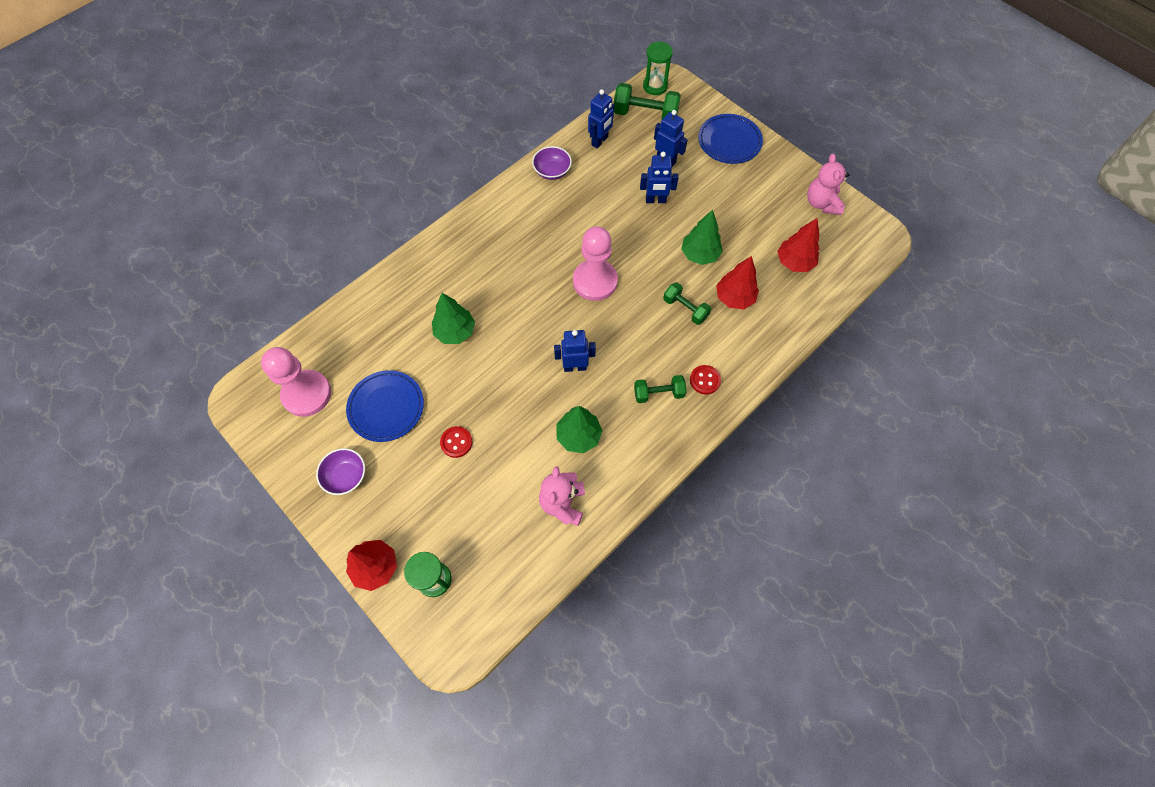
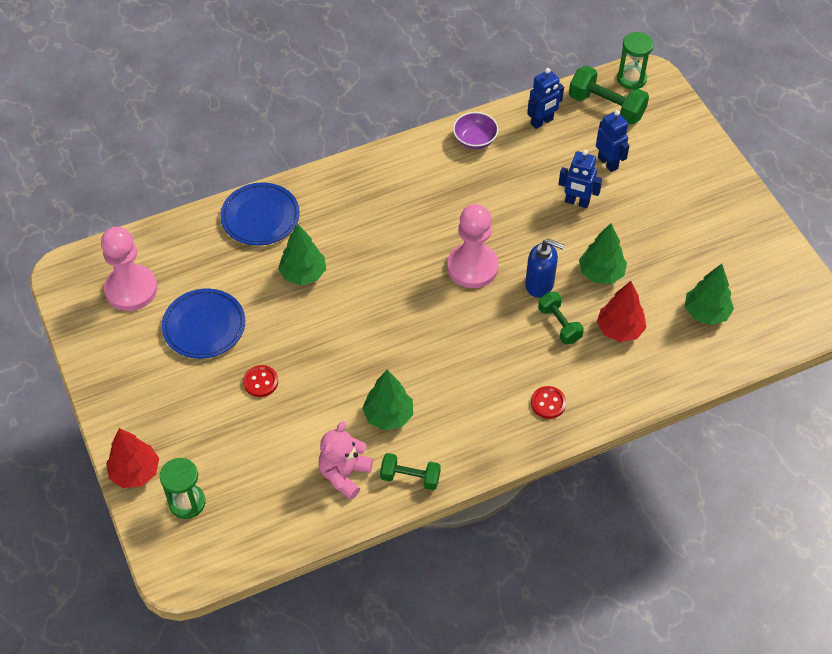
camera: 20 degrees right, 10 degrees down
purple bowl [316,448,365,495] -> none
blue robot [554,330,596,372] -> none
green dumbbell [634,375,687,403] -> green dumbbell moved to [380,453,441,490]
blue plate [698,114,763,164] -> blue plate moved to [220,182,300,246]
red tree [777,218,820,272] -> green tree [685,264,734,325]
pink teddy bear [807,154,850,215] -> none
none -> blue soap dispenser [525,239,565,298]

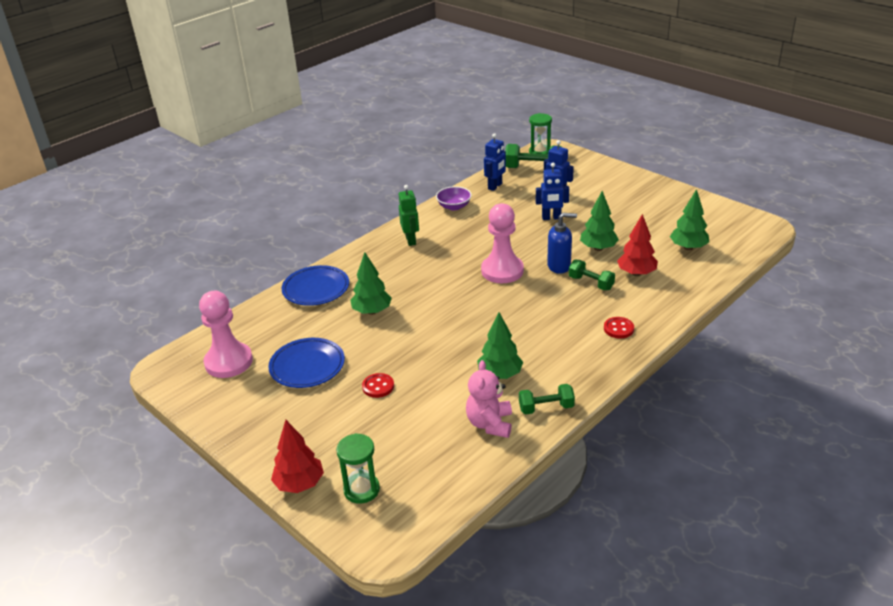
camera: 20 degrees left, 20 degrees down
none -> green robot [399,185,419,246]

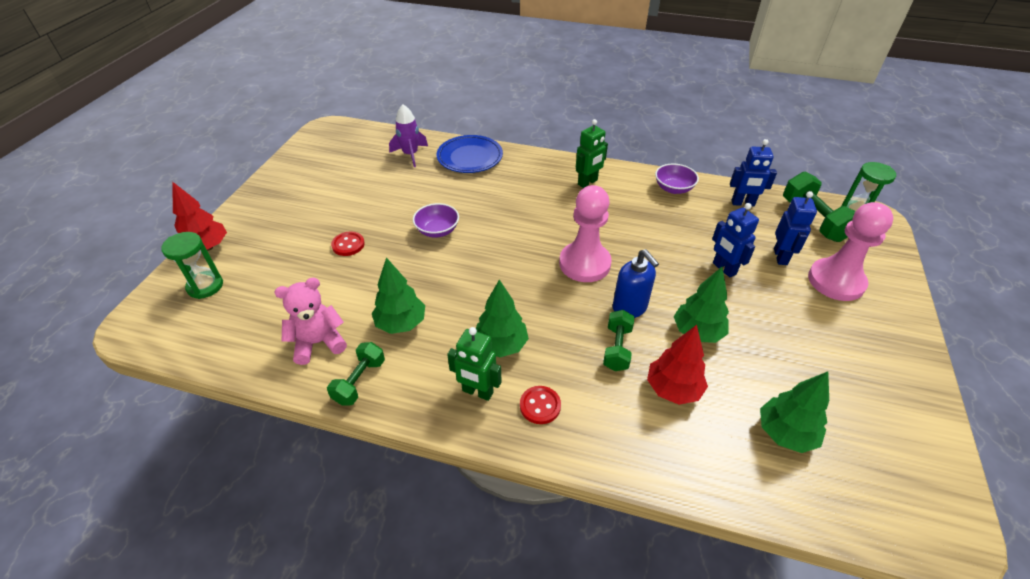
camera: 60 degrees right, 10 degrees up
pink pawn [199,291,253,378] -> pink pawn moved to [808,202,893,301]
blue plate [268,338,345,388] -> none
green tree [350,252,392,315] -> green tree moved to [476,280,529,357]
green dumbbell [519,384,575,414] -> green dumbbell turned 60 degrees clockwise [327,342,385,406]
none -> purple rocket [389,104,428,167]
none -> purple bowl [413,203,459,238]
none -> green robot [447,327,502,401]

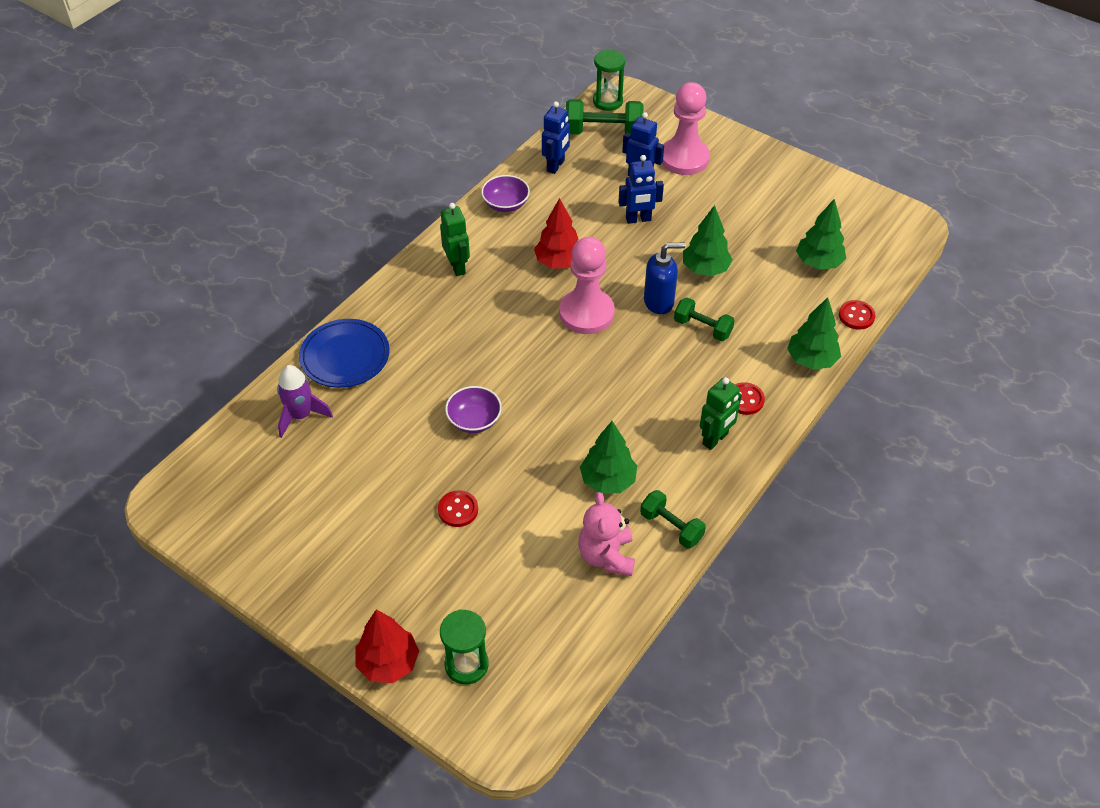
camera: 70 degrees left, 5 degrees up
green tree [476,280,529,357] -> green tree moved to [787,297,841,370]
red tree [647,325,708,405] -> red tree moved to [534,198,578,269]
none -> red button [839,300,876,330]

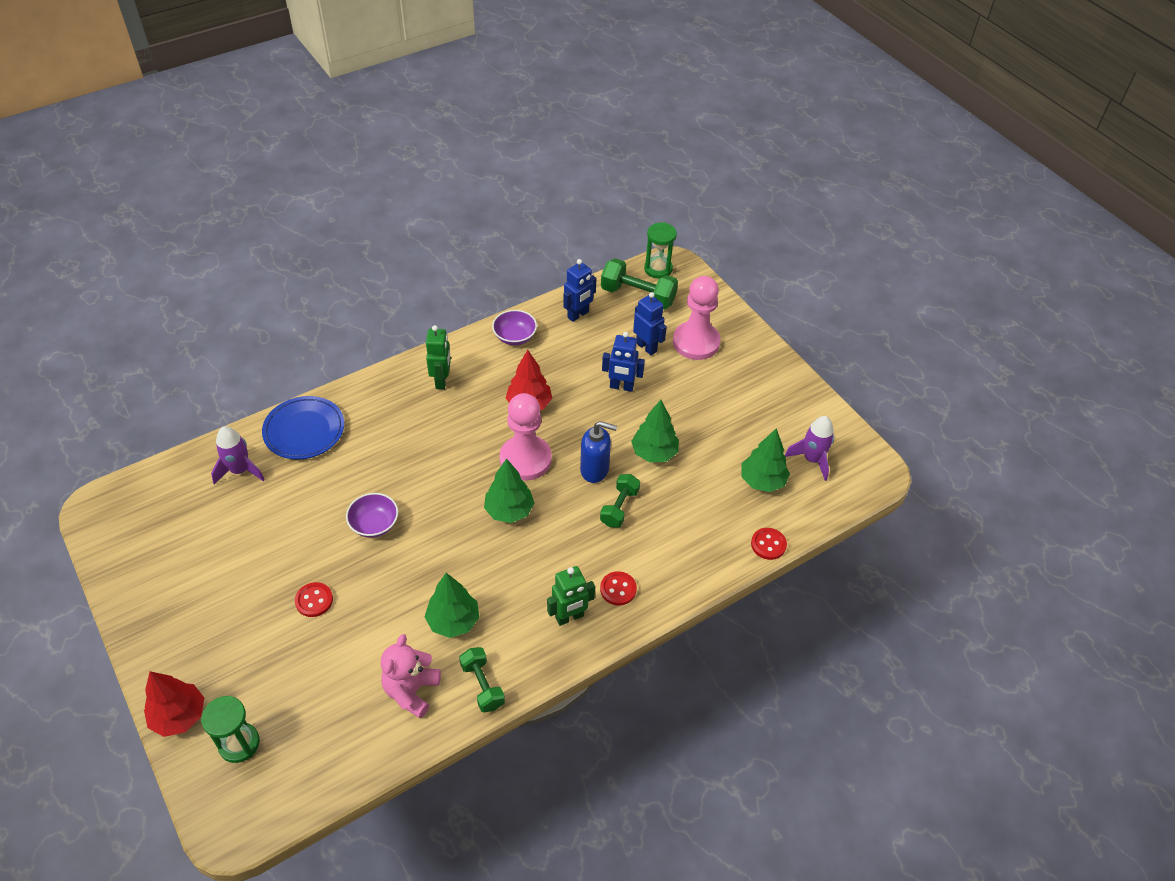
camera: 20 degrees right, 0 degrees up
green dumbbell [674,297,735,341] -> green dumbbell turned 60 degrees clockwise [600,474,640,528]
green tree [787,297,841,370] -> green tree moved to [484,458,534,523]
none -> purple rocket [785,416,834,481]

